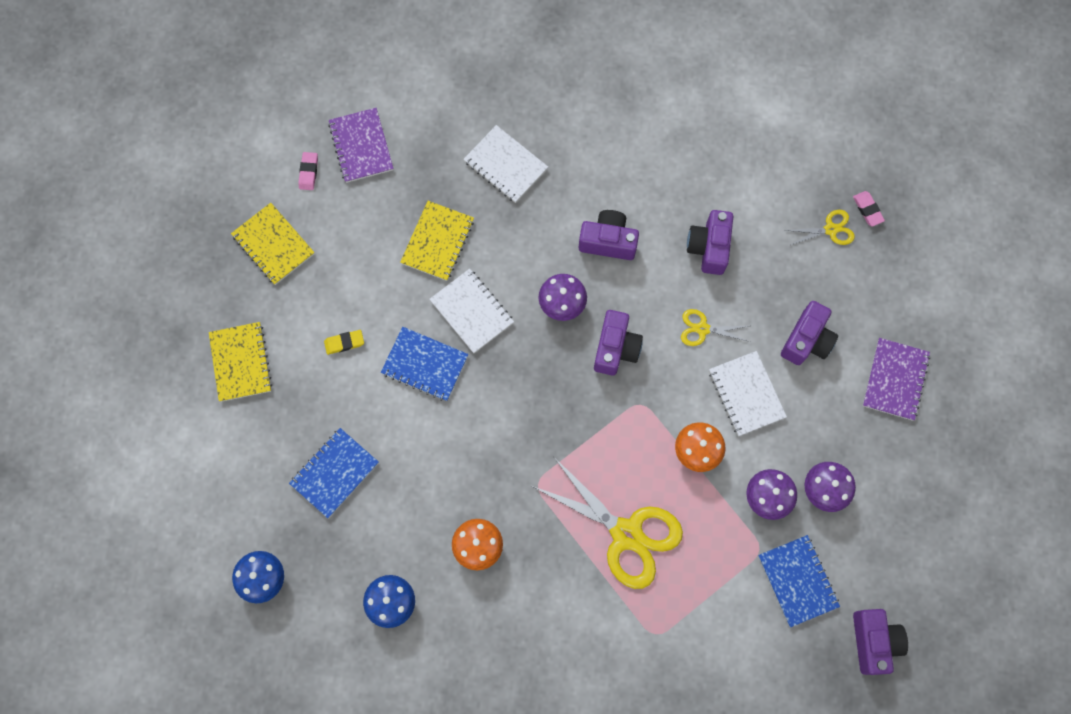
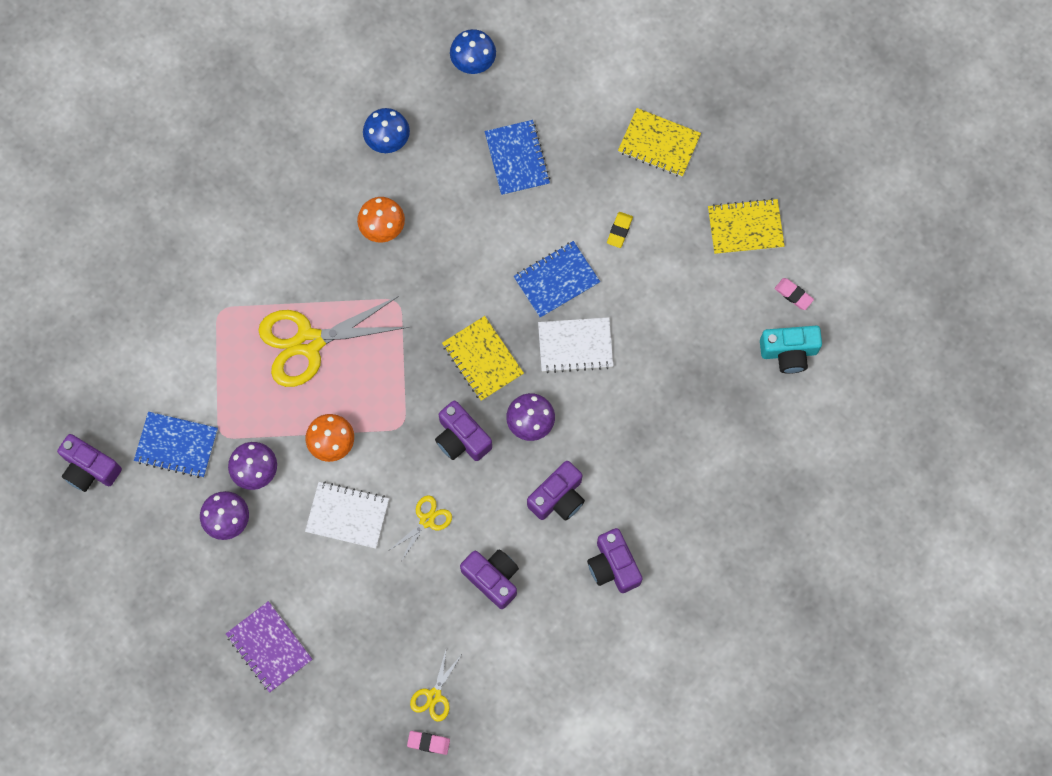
camera: 125 degrees right, 0 degrees up
purple notebook [328,108,394,183] -> turquoise camera [760,326,822,374]
yellow notebook [400,201,474,281] -> yellow notebook moved to [442,316,524,401]
white notebook [463,125,548,203] -> none
purple camera [781,301,838,365] -> purple camera moved to [587,528,643,593]

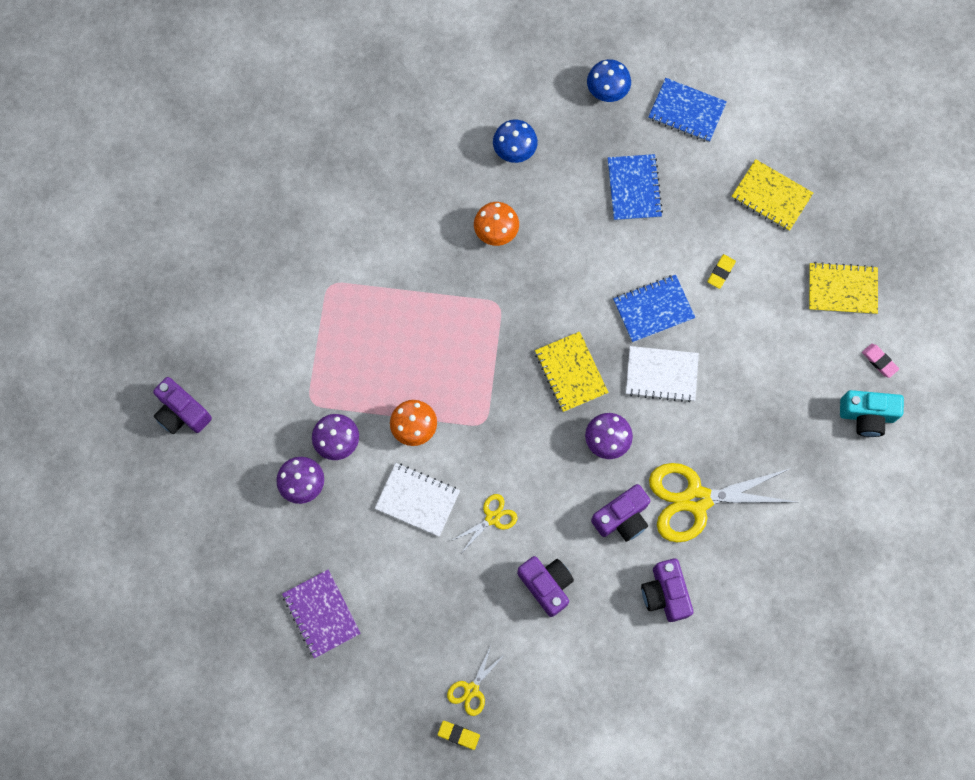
camera: 10 degrees right, 0 degrees up
blue notebook [134,412,218,478] -> blue notebook moved to [648,78,727,142]
yellow scissors [258,296,410,387] -> yellow scissors moved to [649,463,796,543]
pink eraser [407,731,450,755] -> yellow eraser [438,721,480,750]
purple camera [435,401,492,461] -> none

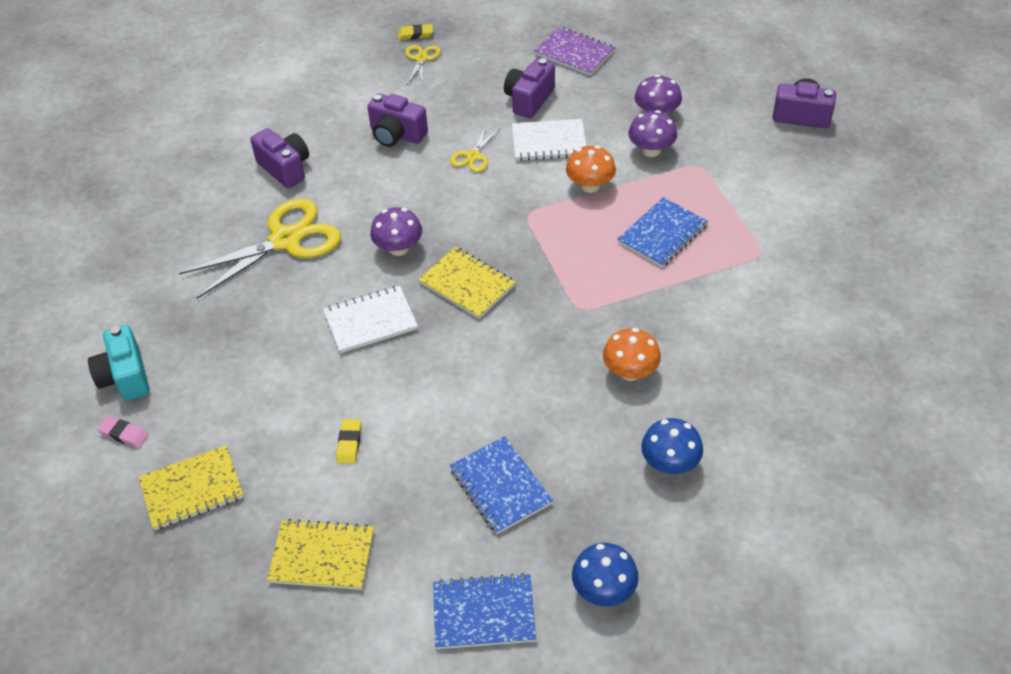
camera: 155 degrees right, 25 degrees down
purple camera [591,484,651,542] -> purple camera moved to [504,58,555,118]
blue notebook [613,275,695,343] -> blue notebook moved to [618,197,708,267]
turquoise camera [840,390,904,437] -> turquoise camera turned 90 degrees counterclockwise [88,325,150,401]

